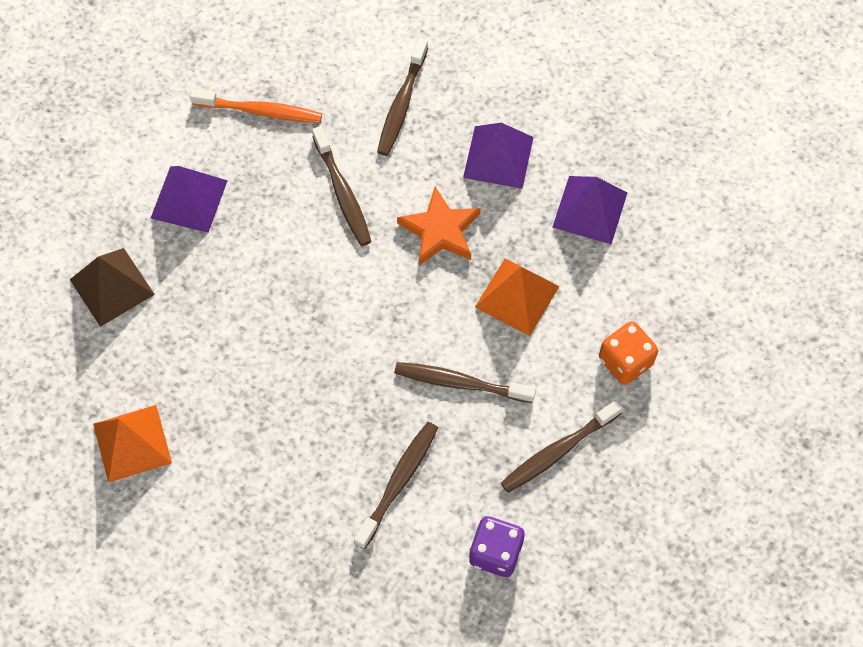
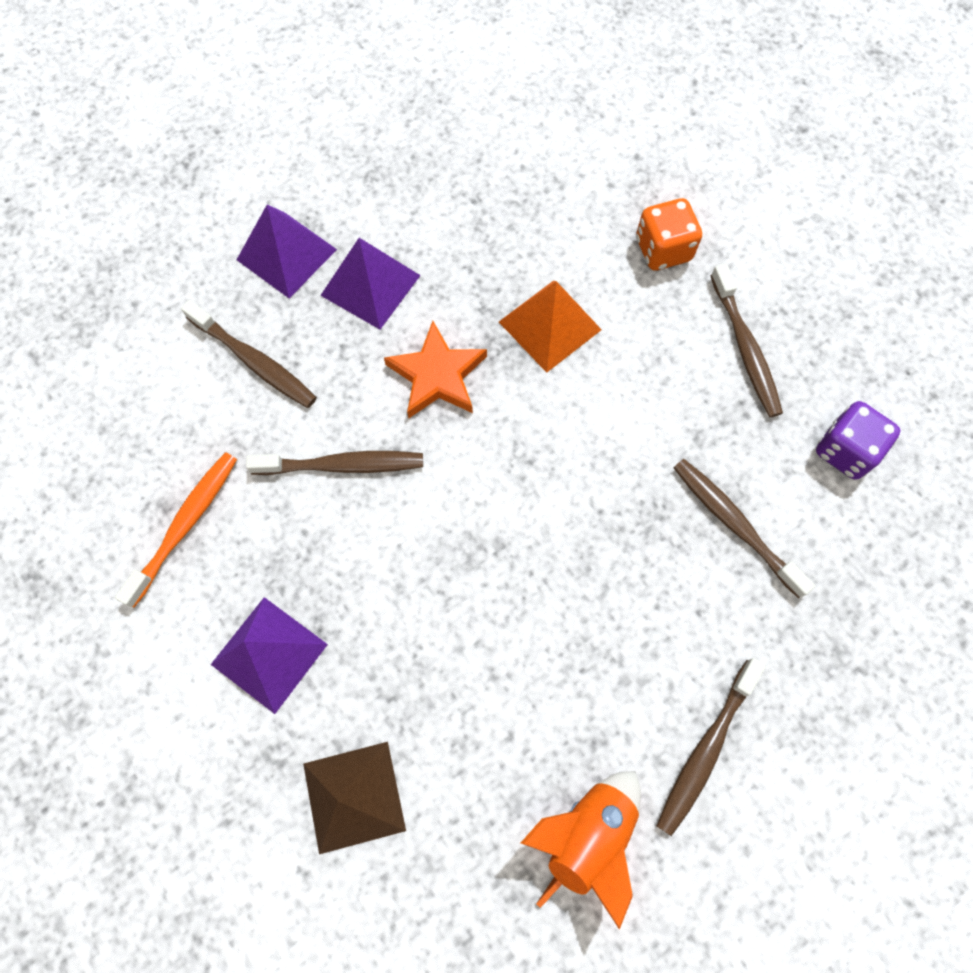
camera: 70 degrees left, 5 degrees up
orange pyramid [93,405,172,483] -> orange rocket [521,771,641,930]
brown toothbrush [394,362,536,403] -> brown toothbrush moved to [657,658,766,836]
purple pyramid [552,176,627,244] -> purple pyramid moved to [237,205,337,299]

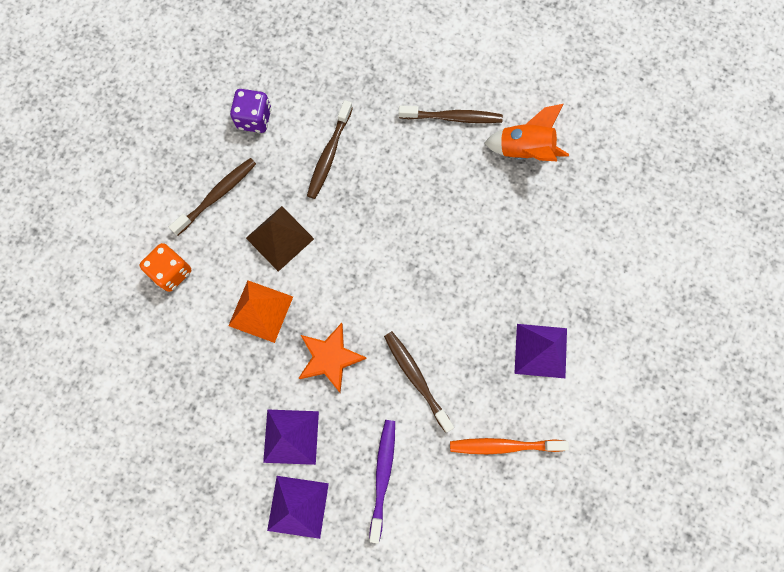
camera: 120 degrees left, 5 degrees up
brown toothbrush [181,300,317,408] -> purple toothbrush [369,420,395,544]
brown pyramid [303,742,406,854] -> brown pyramid moved to [246,206,314,272]

